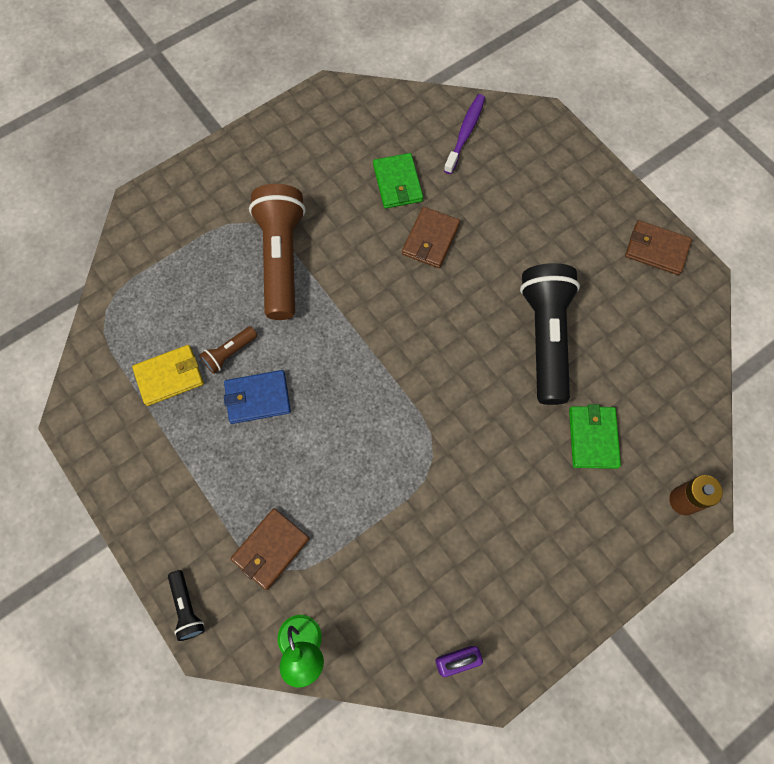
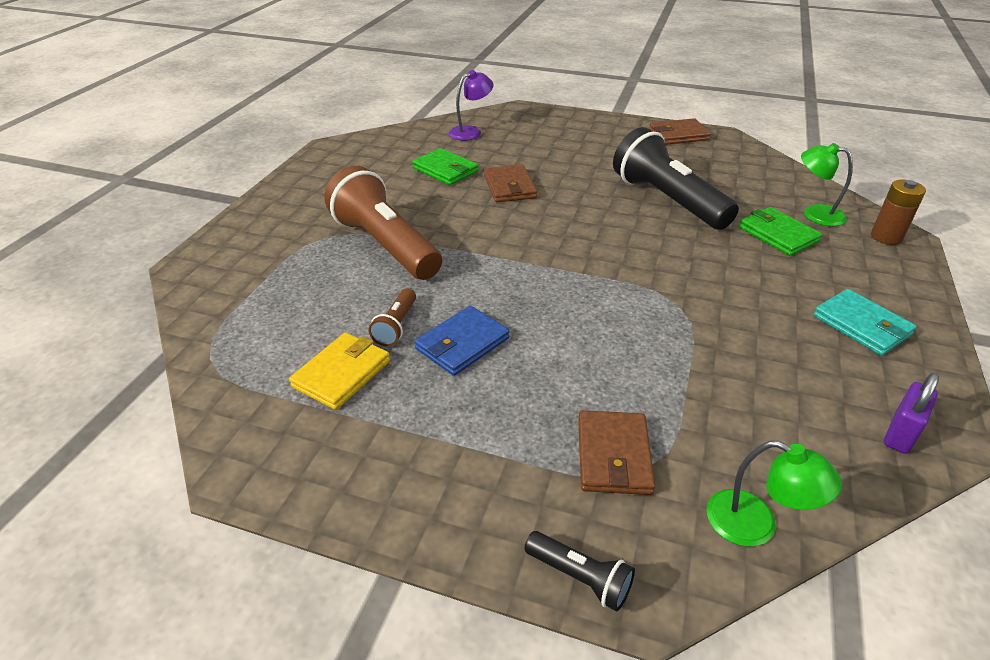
camera: 35 degrees left, 30 degrees down
purple toothbrush [444,94,485,174] -> purple lamp [449,70,494,141]
none -> green lamp [801,143,853,226]
none -> turquoise wallet [814,289,917,355]

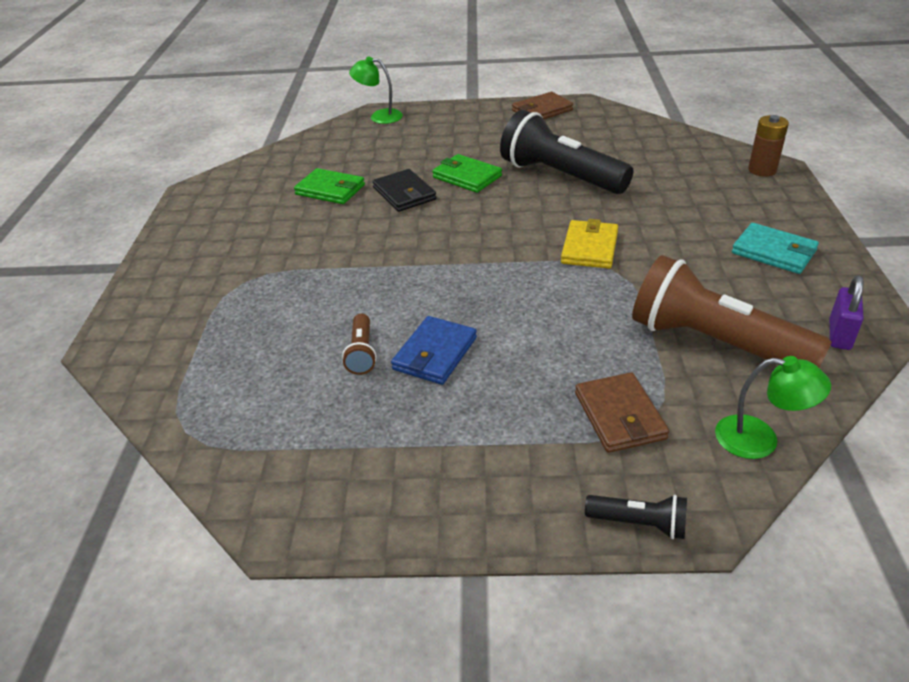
camera: 15 degrees left, 0 degrees up
yellow wallet [289,332,390,410] -> yellow wallet moved to [561,219,618,268]
brown flashlight [324,166,442,280] -> brown flashlight moved to [632,255,832,368]
purple lamp [449,70,494,141] -> none
brown wallet [484,165,537,202] -> black wallet [372,169,437,212]
green wallet [739,207,822,256] -> green wallet moved to [432,154,502,193]
green lamp [801,143,853,226] -> green lamp moved to [349,57,403,124]

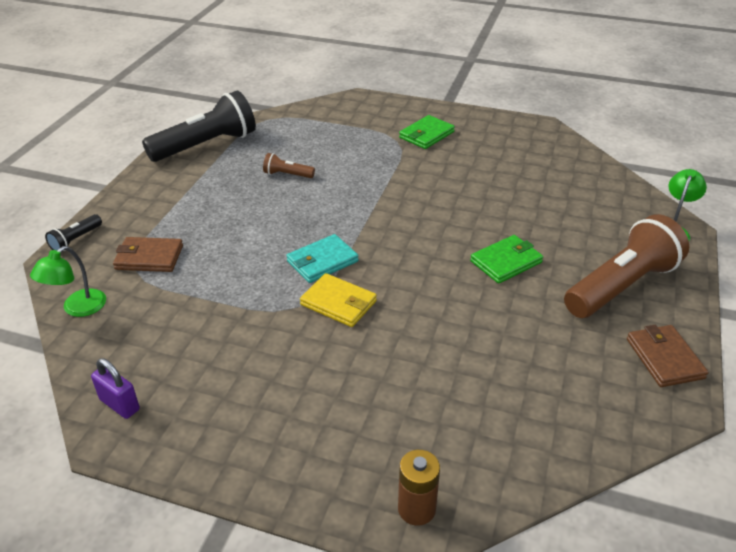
camera: 105 degrees right, 0 degrees up
green wallet [294,168,365,204] -> green wallet moved to [399,115,455,149]
black wallet [372,169,437,212] -> none
blue wallet [391,316,477,385] -> none
black flashlight [500,110,633,194] -> black flashlight moved to [142,91,256,162]
brown flashlight [632,255,832,368] -> brown flashlight moved to [564,214,689,318]
turquoise wallet [732,223,819,274] -> turquoise wallet moved to [286,234,359,283]

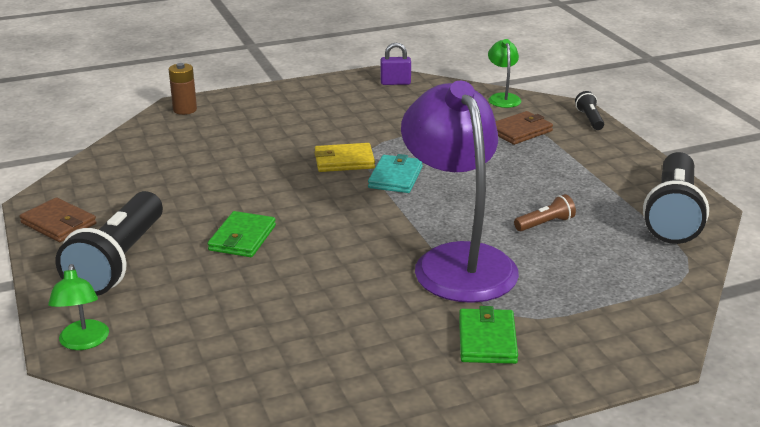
camera: 140 degrees right, 10 degrees down
brown flashlight [564,214,689,318] -> black flashlight [56,191,163,296]
none -> purple lamp [401,81,519,303]

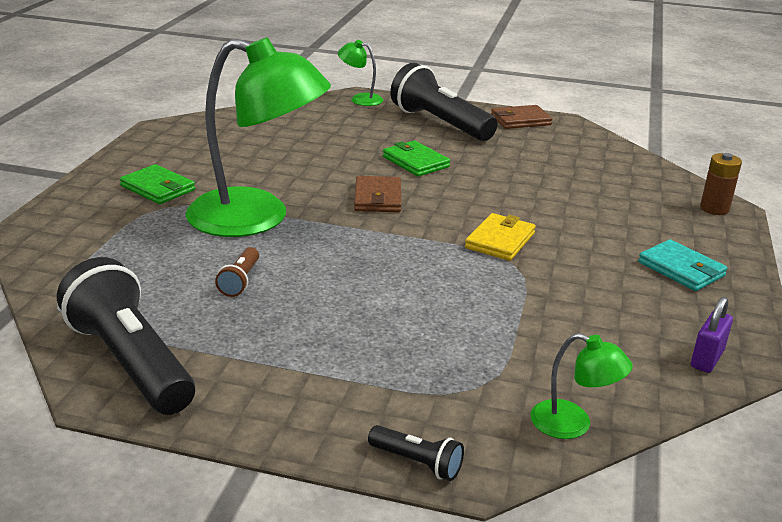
camera: 125 degrees right, 0 degrees up
turquoise wallet [368,154,423,193] -> turquoise wallet moved to [638,239,728,291]
purple lamp [401,81,519,303] -> green lamp [186,37,331,237]
brown wallet [495,111,553,145] -> brown wallet moved to [354,176,401,212]

